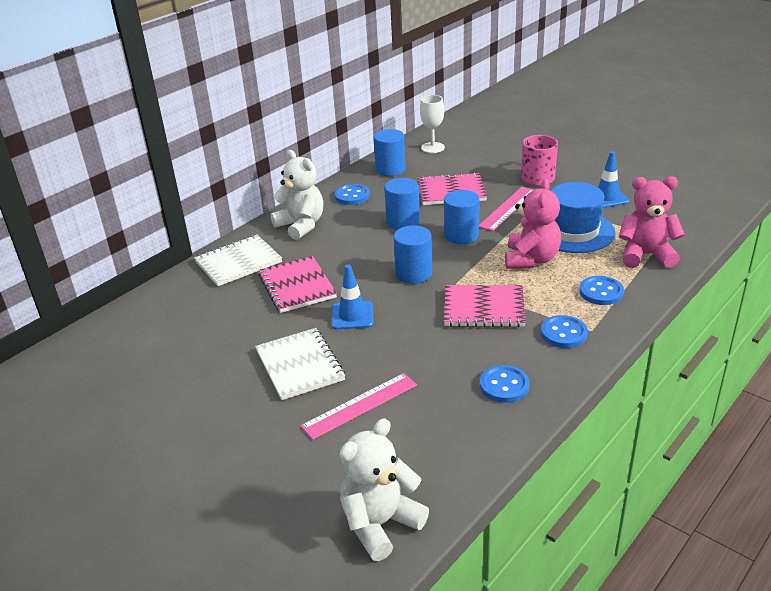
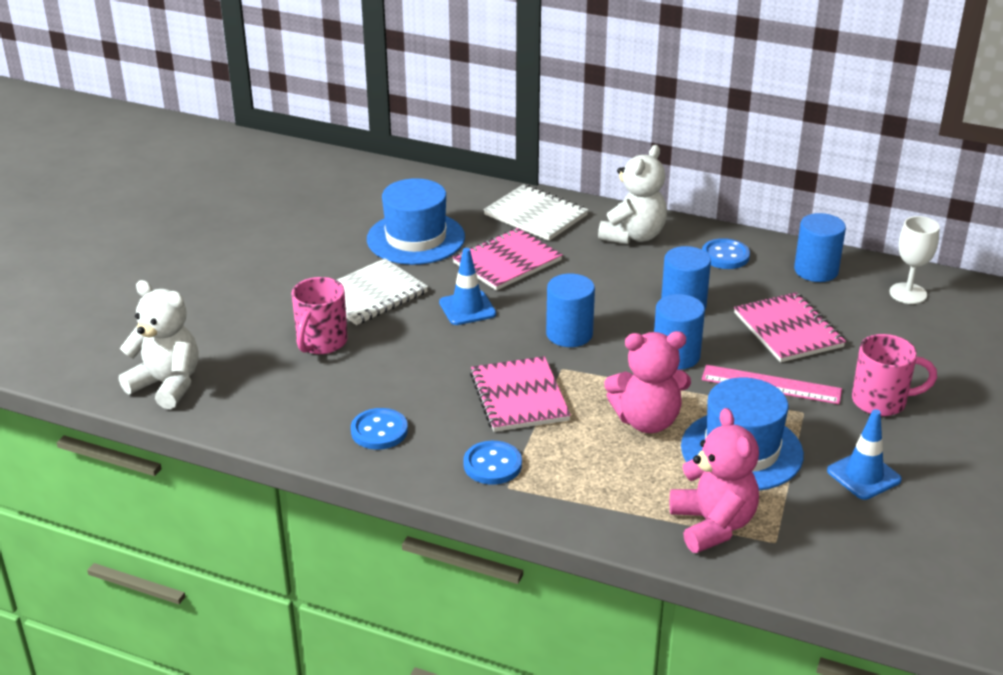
camera: 70 degrees right, 0 degrees up
pink ruler [300,373,417,440] -> pink mug [291,277,348,354]
blue button [579,276,624,305] -> none
none -> blue hat [367,178,465,265]

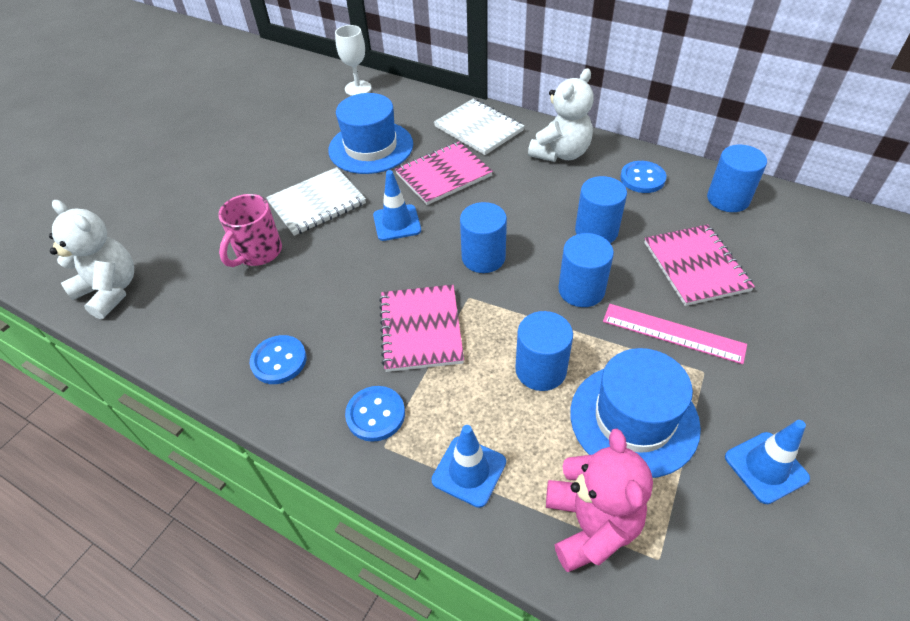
camera: 10 degrees right, 15 degrees up
pink teddy bear [604,331,691,433] -> blue cylinder [515,311,573,391]
pink mug [852,334,937,416] -> none
white goblet [889,216,940,304] -> white goblet moved to [335,25,372,96]
none -> blue traffic cone [431,425,506,508]

